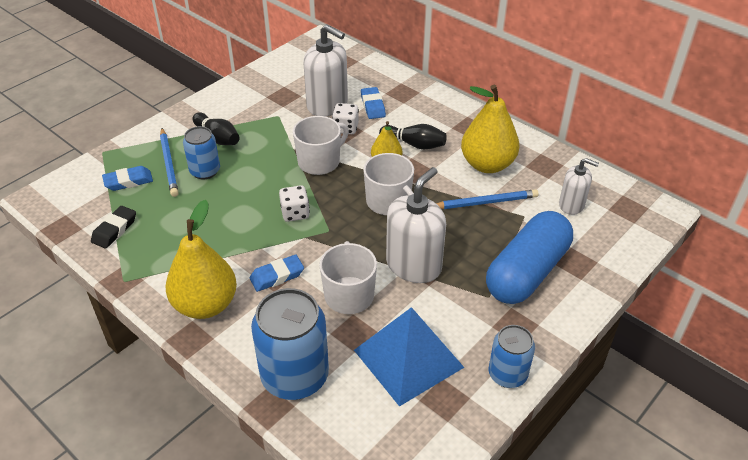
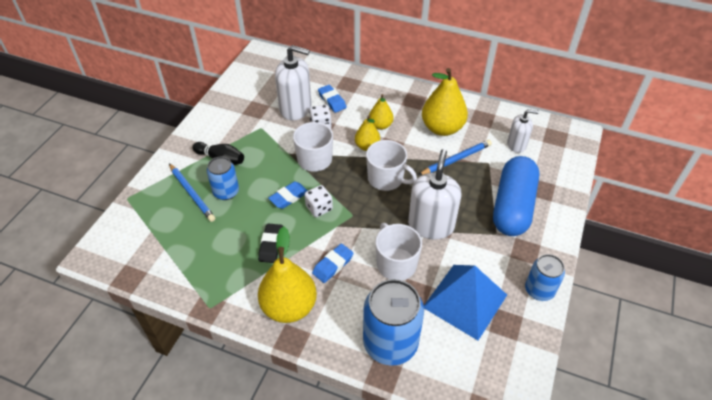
camera: 20 degrees left, 5 degrees up
black eraser [91,206,136,249] -> black eraser moved to [258,223,283,263]
blue eraser [102,166,153,191] -> blue eraser moved to [268,181,308,209]
black bowling pin [379,124,447,150] -> yellow pear [369,94,394,130]

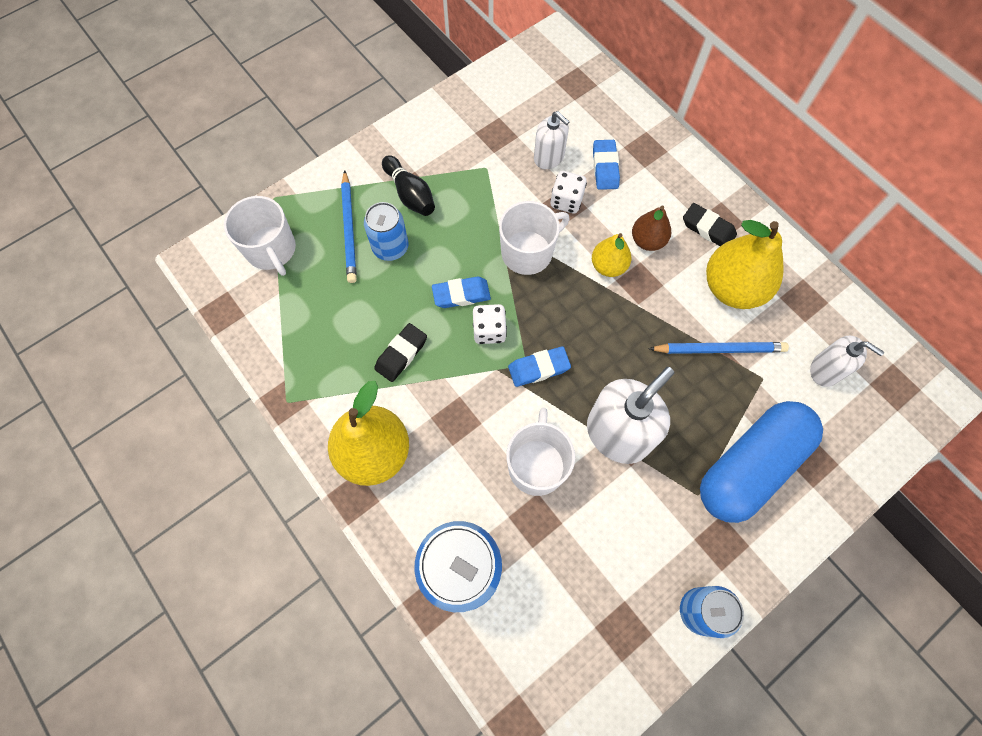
camera: 30 degrees right, 20 degrees up
white soap dispenser [275,45,311,120] -> white soap dispenser [534,111,569,169], size x0.59
blue eraser [312,243,354,283] -> blue eraser moved to [508,346,571,387]
white mug [366,140,417,191] -> white mug moved to [224,196,296,276]
yellow pear [369,94,394,130] -> brown pear [632,205,671,251]
blue pyramid [424,265,507,340] -> none
none -> black eraser [683,203,737,246]

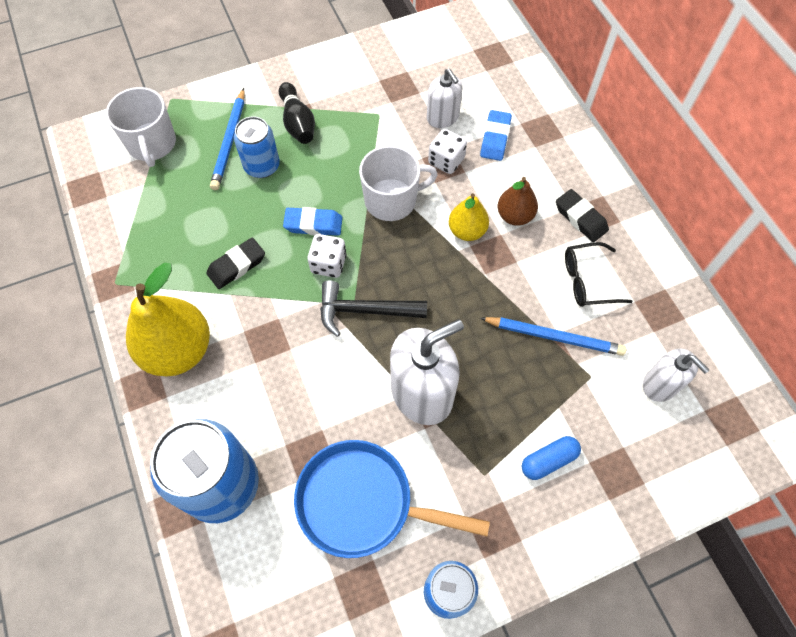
camera: 15 degrees right, 5 degrees down
white mug [506,408,575,496] -> none
blue eraser [508,346,571,387] -> black hammer [320,280,427,337]
blue capsule [700,401,823,523] -> blue capsule [522,436,581,480], size x0.41
yellow pear [706,220,783,309] -> black glasses [565,242,633,307]
none -> blue pan [294,440,490,558]

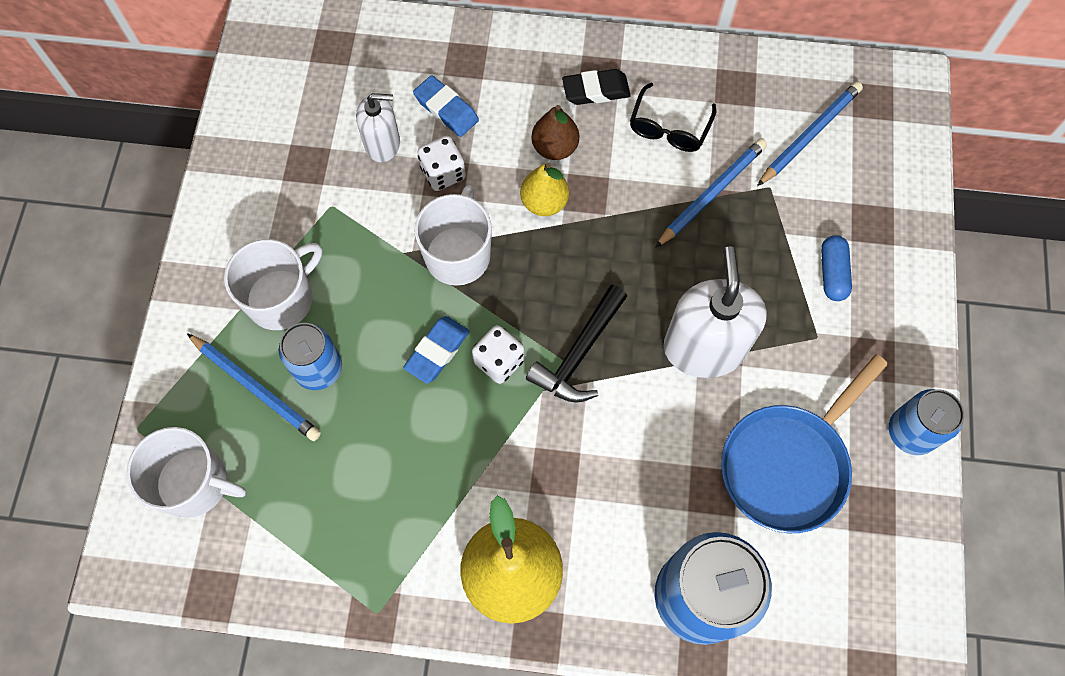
camera: 60 degrees left, 5 degrees up
black eraser [207,238,265,289] -> none
black bowling pin [279,82,315,144] -> white mug [224,239,322,330]
white soap dispenser [643,349,709,402] -> blue pencil [757,81,863,186]

